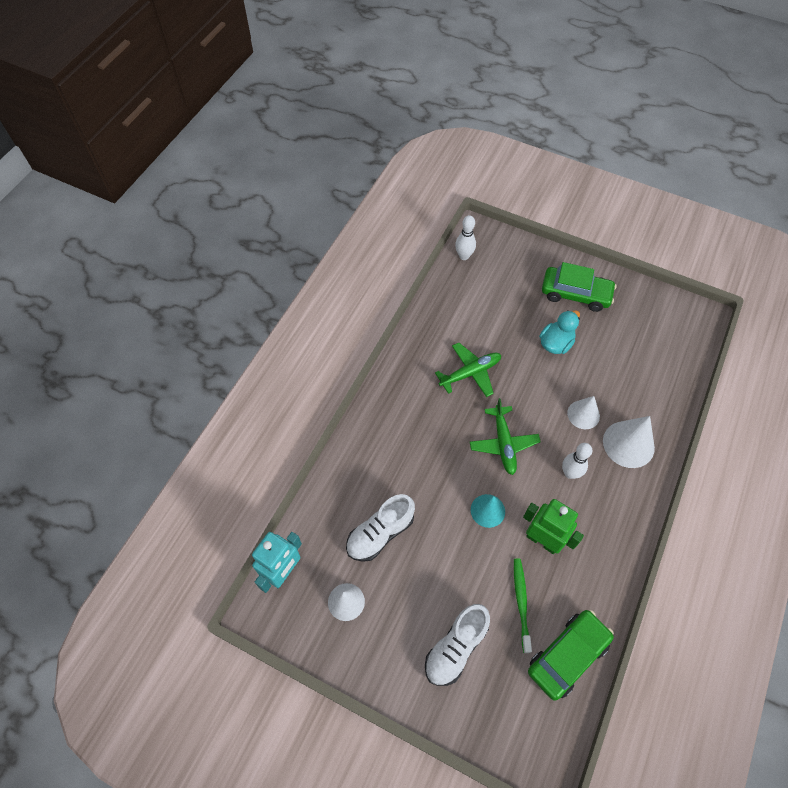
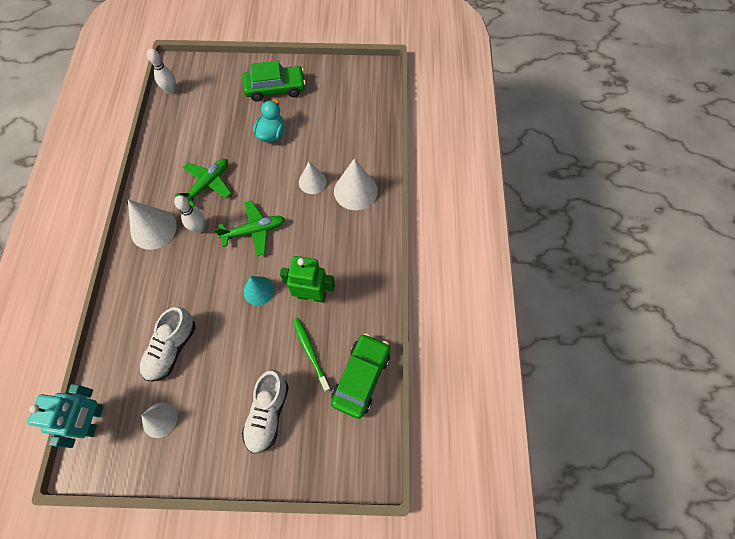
camera: 25 degrees left, 5 degrees up
green plane [470,398,541,475] -> green plane turned 75 degrees counterclockwise [214,201,285,256]
white bowling pin [562,443,592,479] -> white bowling pin moved to [174,195,205,233]
none -> white cone [128,200,177,250]

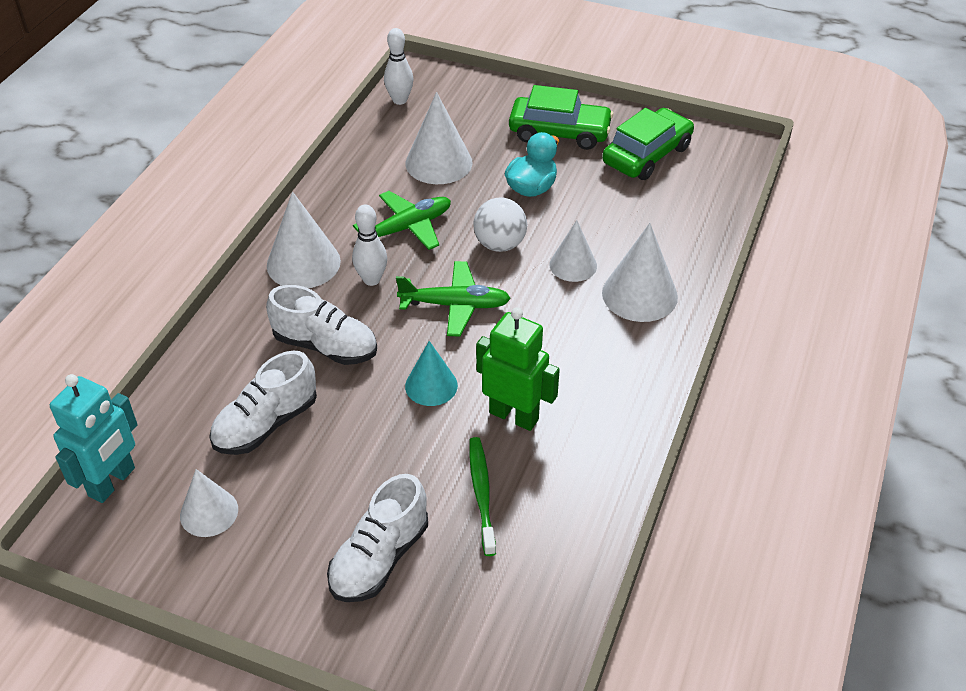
camera: 20 degrees right, 20 degrees down
green car [331,333,390,419] -> green car moved to [602,108,694,180]
none -> white shoe [266,285,377,365]
none -> white cone [406,92,473,184]
none -> white ball [473,197,527,252]

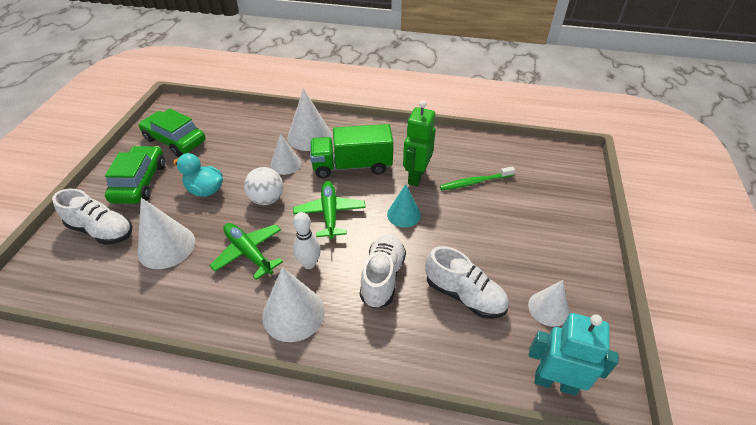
camera: 100 degrees left, 0 degrees up
white shoe [327,474,428,602] -> white shoe moved to [52,189,132,245]
white bowling pin [384,28,413,105] -> none
none -> green truck [310,124,393,179]

